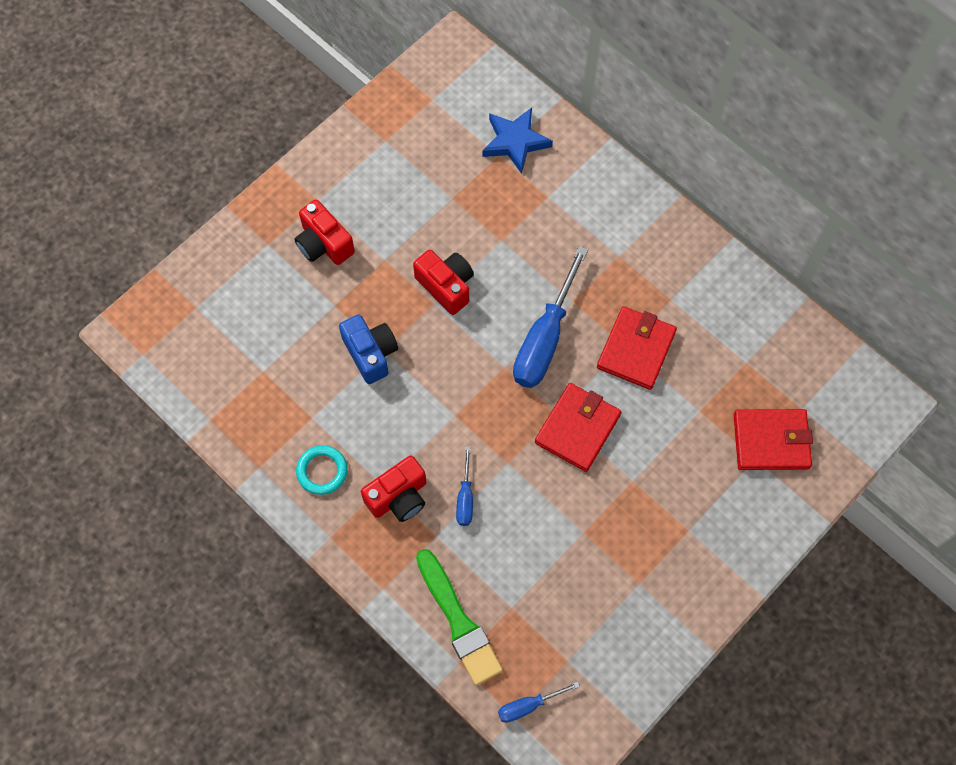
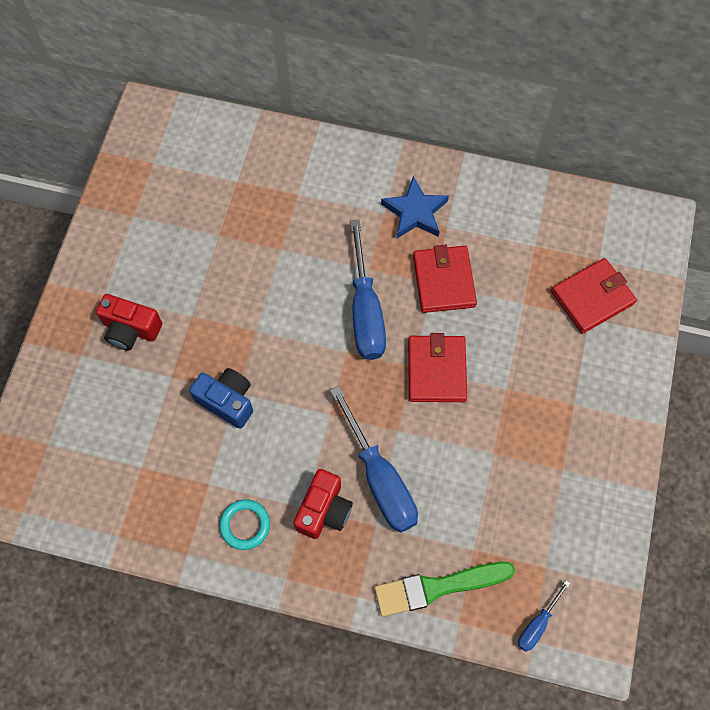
camera: 30 degrees left, 0 degrees up
red camera [413,250,474,315] -> none
green brush [416,549,503,686] -> green brush turned 135 degrees clockwise [374,562,515,617]
blue screwdriver [456,447,473,526] -> blue screwdriver [330,386,418,533], size x2.06
blue star [483,108,553,174] -> blue star moved to [381,176,449,238]

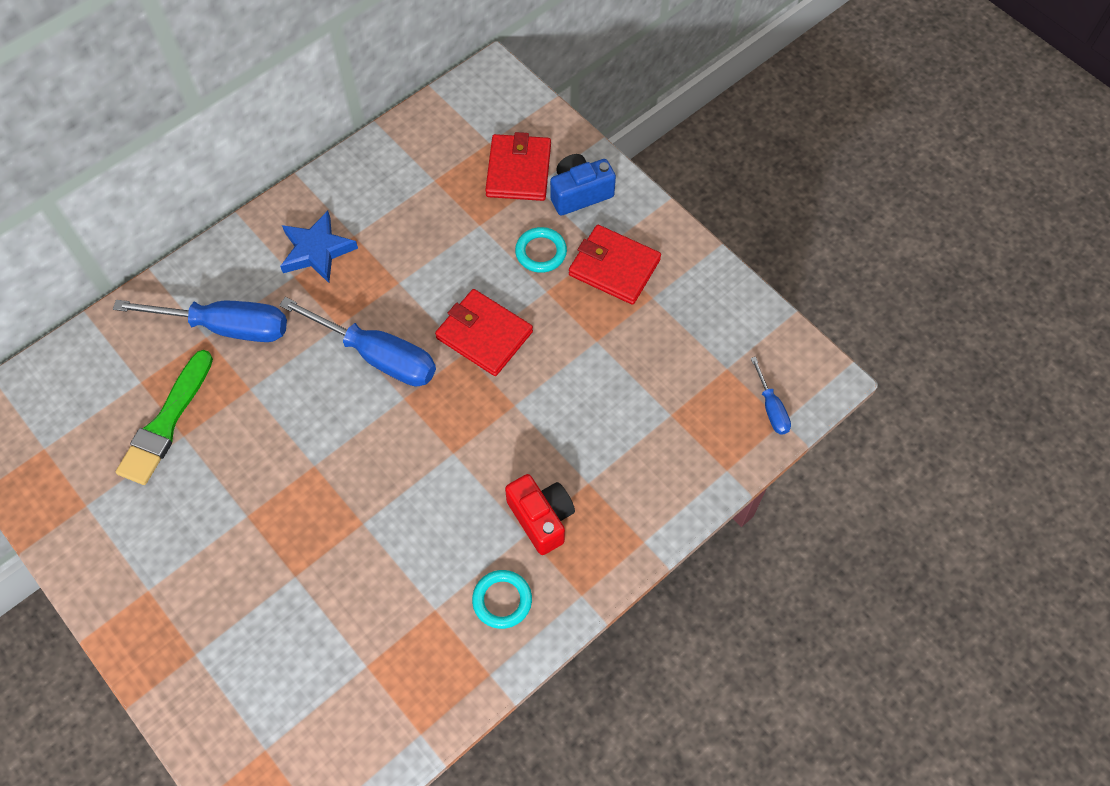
camera: 55 degrees left, 5 degrees down
red camera [96,294,162,350] -> none
blue camera [189,368,253,429] -> blue camera moved to [550,154,616,215]
blue screwdriver [330,386,418,533] -> blue screwdriver moved to [113,300,287,342]
green brush [374,562,515,617] -> green brush moved to [116,350,213,485]
red wallet [413,245,477,313] -> red wallet moved to [569,225,661,305]
none -> turquoise ring [515,227,567,273]

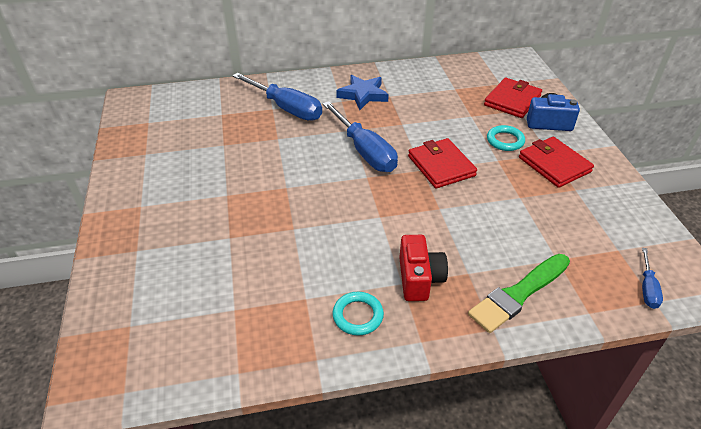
camera: 30 degrees right, 20 degrees down
green brush [116,350,213,485] -> green brush moved to [468,254,570,333]

